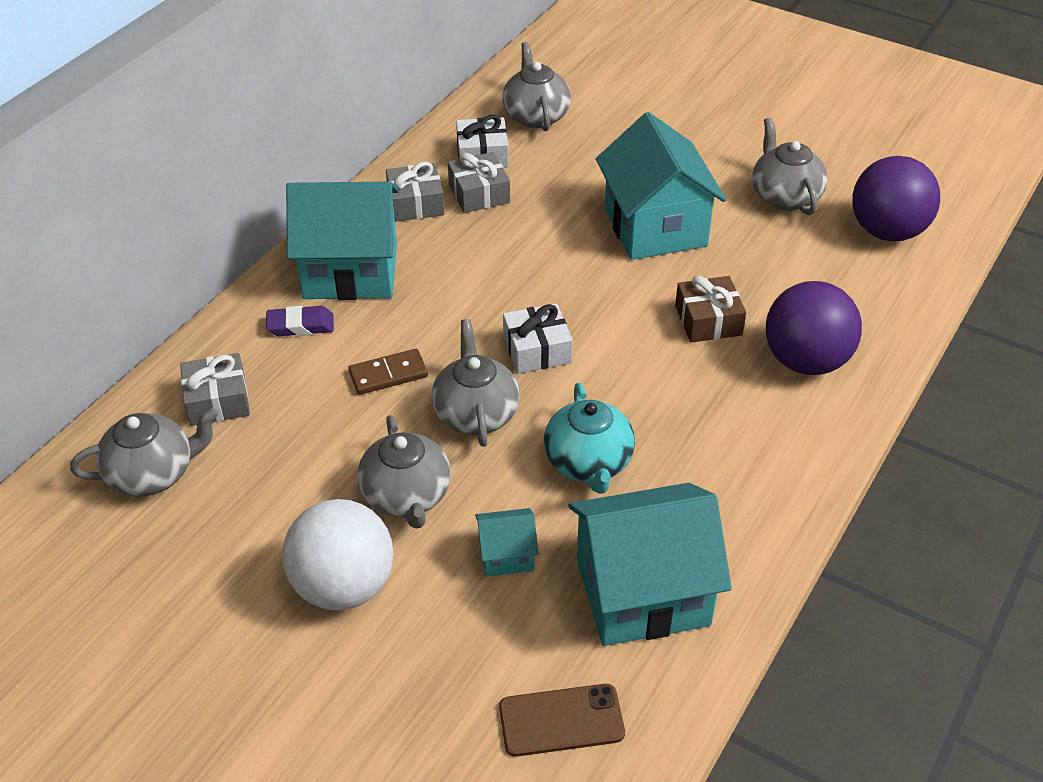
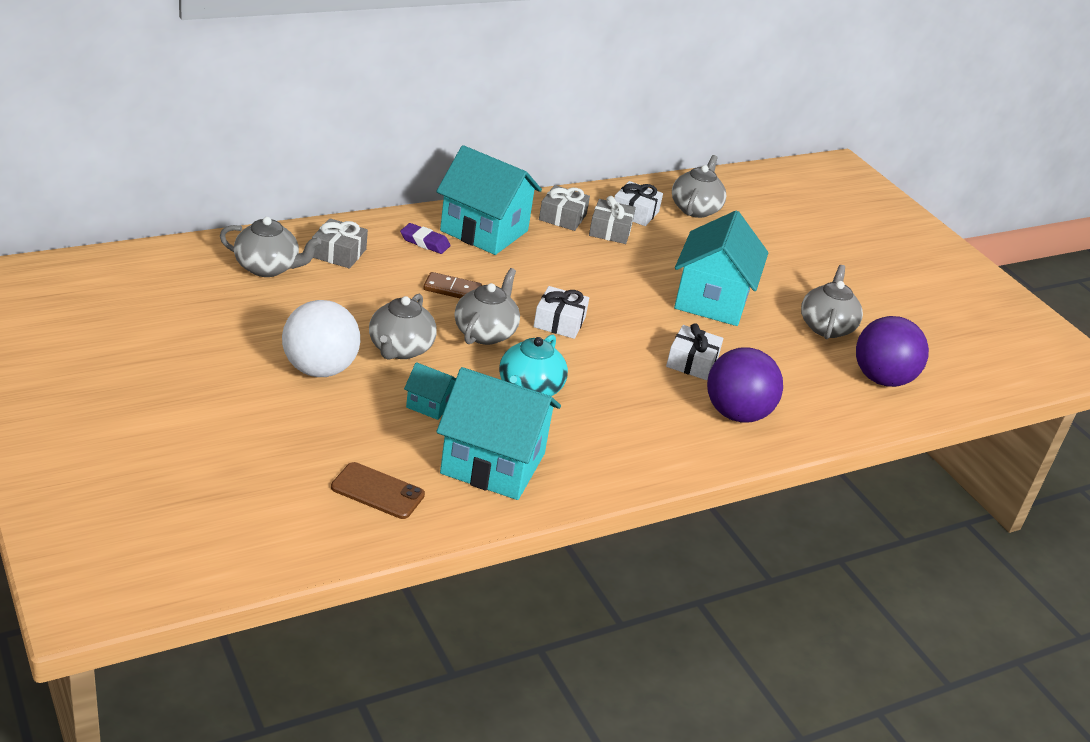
camera: 25 degrees right, 10 degrees down
brown gift [675,276,746,343] -> white gift [666,323,723,380]

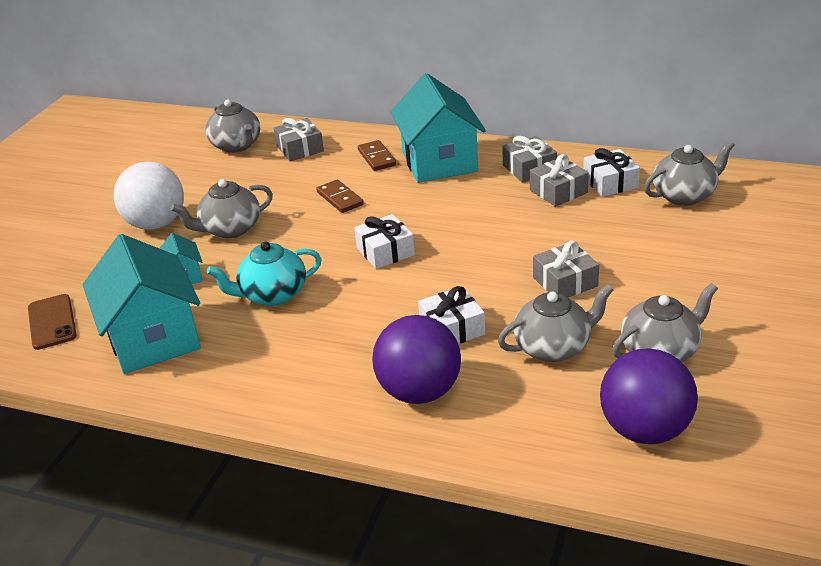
camera: 55 degrees right, 0 degrees up
purple eraser [400,223,451,254] -> brown domino [358,140,396,171]
grey teapot [455,268,520,345] -> grey teapot moved to [498,284,613,362]
turquoise house [674,211,768,326] -> grey gift [533,241,599,297]

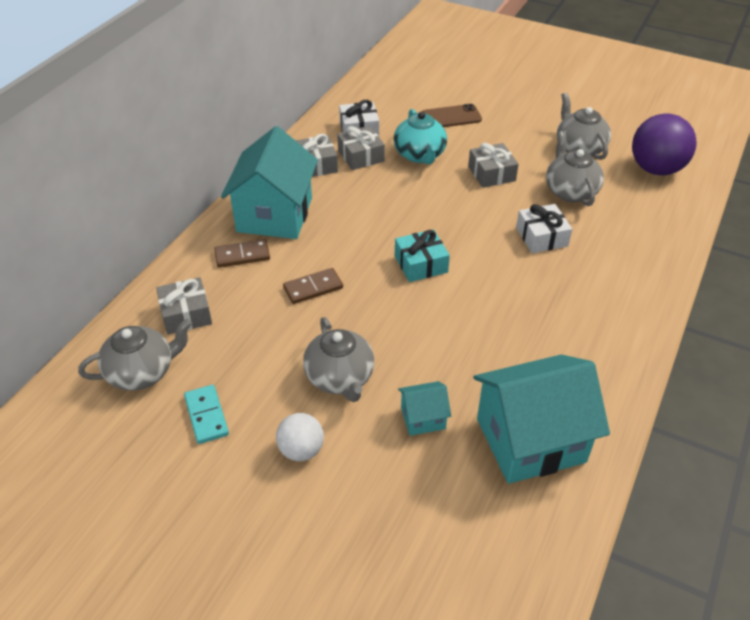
camera: 85 degrees left, 10 degrees up
brown phone [28,294,77,350] -> brown phone moved to [422,104,482,127]
white ball [114,161,184,230] -> white ball [276,413,324,461], size x0.57
turquoise teapot [207,242,321,306] -> turquoise teapot moved to [394,109,447,164]
white gift [354,214,415,269] -> turquoise gift [395,229,450,282]
purple ball [372,315,461,404] -> none
turquoise house [391,73,486,183] -> turquoise house turned 75 degrees counterclockwise [221,126,318,239]
grey teapot [644,141,735,206] -> none
none -> turquoise domino [184,385,229,444]

